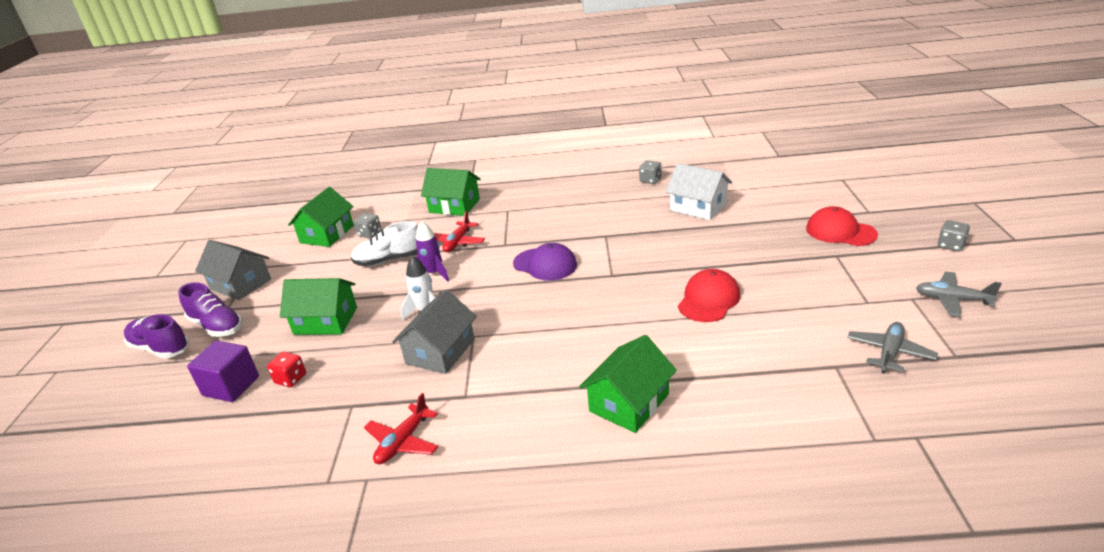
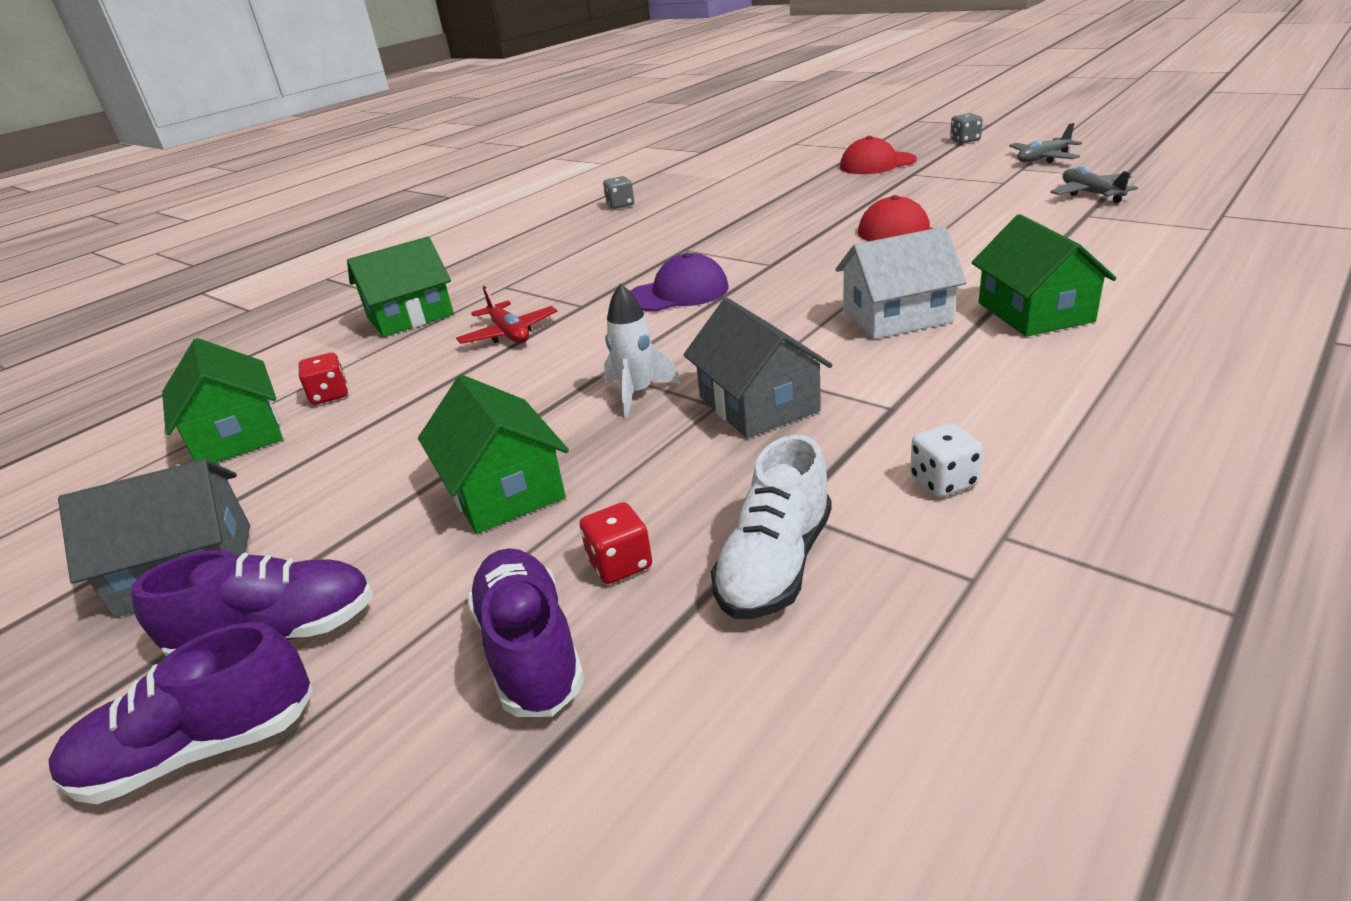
camera: 50 degrees left, 0 degrees up
purple cube [187,341,259,402] -> purple shoe [467,548,585,717]
green house [280,278,357,335] -> green house turned 75 degrees counterclockwise [418,375,569,534]
white shoe [351,221,418,266] -> white shoe moved to [711,435,831,619]
grey dice [354,213,382,239] -> red dice [299,353,348,405]
red plane [364,393,438,464] -> white dice [910,423,983,497]
purple rocket [416,221,449,282] -> none
white house [666,163,732,220] -> white house moved to [835,227,967,339]

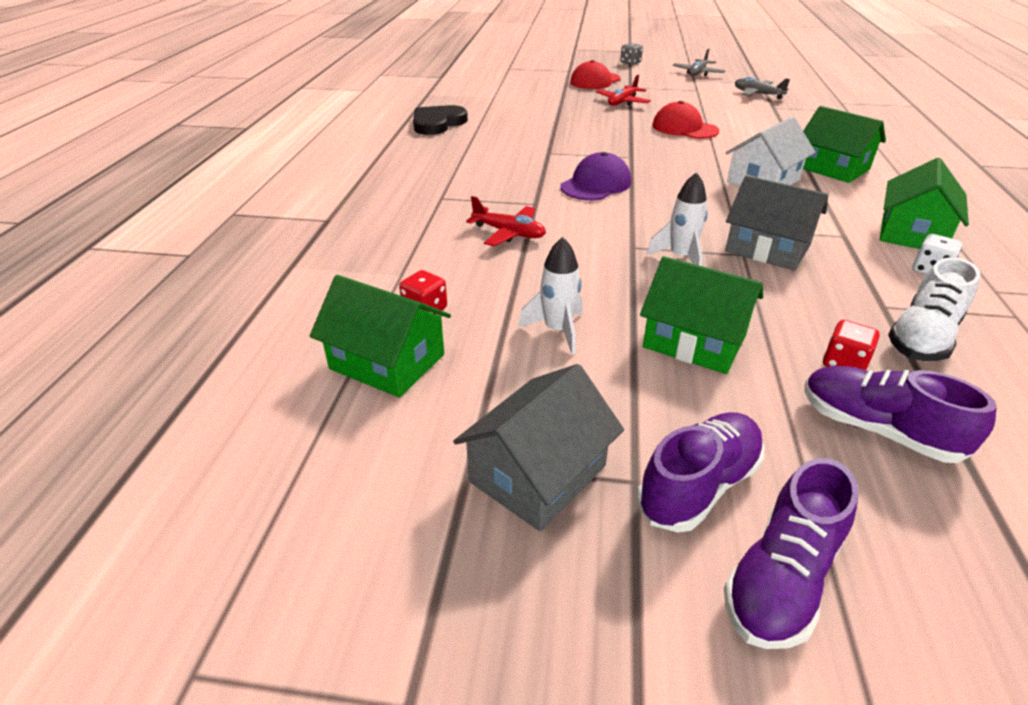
camera: 35 degrees left, 5 degrees up
green house [347,237,454,337] -> green house moved to [880,158,969,249]
grey dice [603,176,634,209] -> black heart [413,105,468,135]
white shoe [711,435,831,619] -> white shoe turned 45 degrees clockwise [888,257,980,361]
none -> white rocket [518,237,583,355]
none -> red plane [596,75,651,106]

